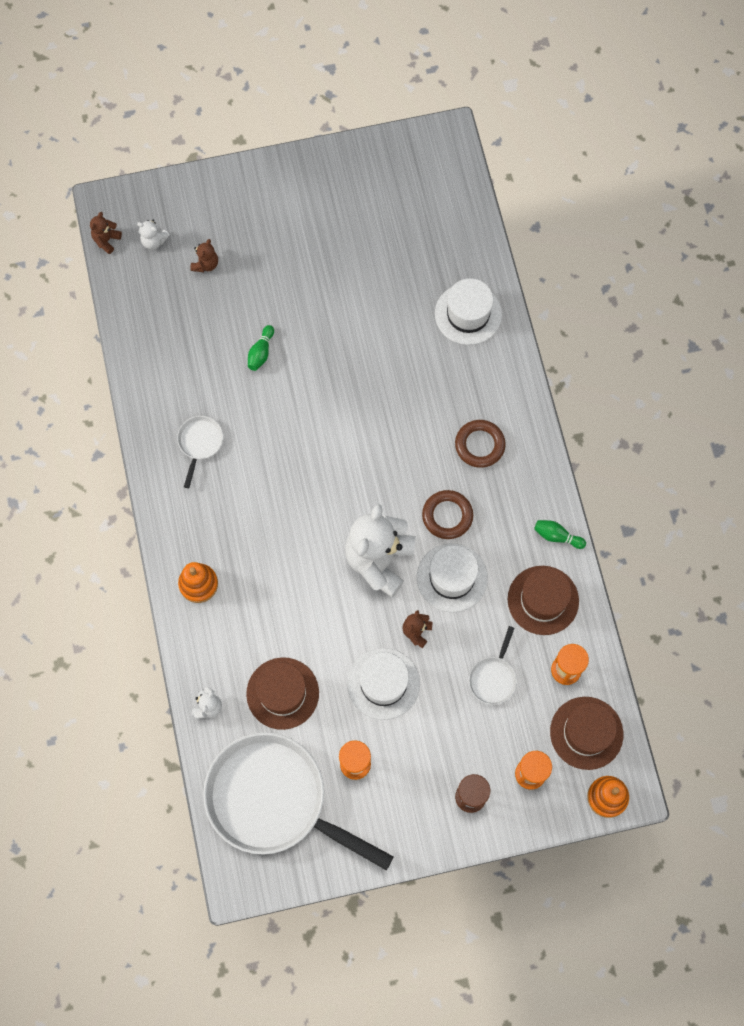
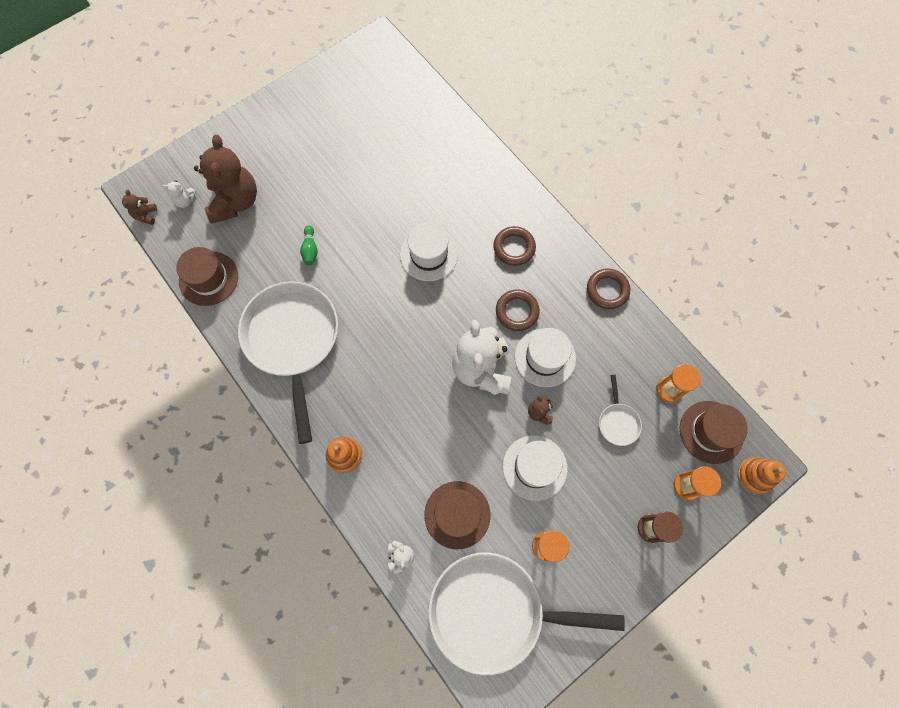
camera: 25 degrees left, 0 degrees up
white pan [177,416,223,488] -> white pan [238,281,338,444], size x2.42
brown teddy bear [190,239,218,272] -> brown teddy bear [194,135,257,224], size x2.34
white hat [435,278,502,345] -> white hat moved to [400,222,458,281]
brown hat [508,566,579,635] -> brown hat moved to [176,247,238,306]
green bowling pin [534,520,586,549] -> brown ring [587,268,630,309]

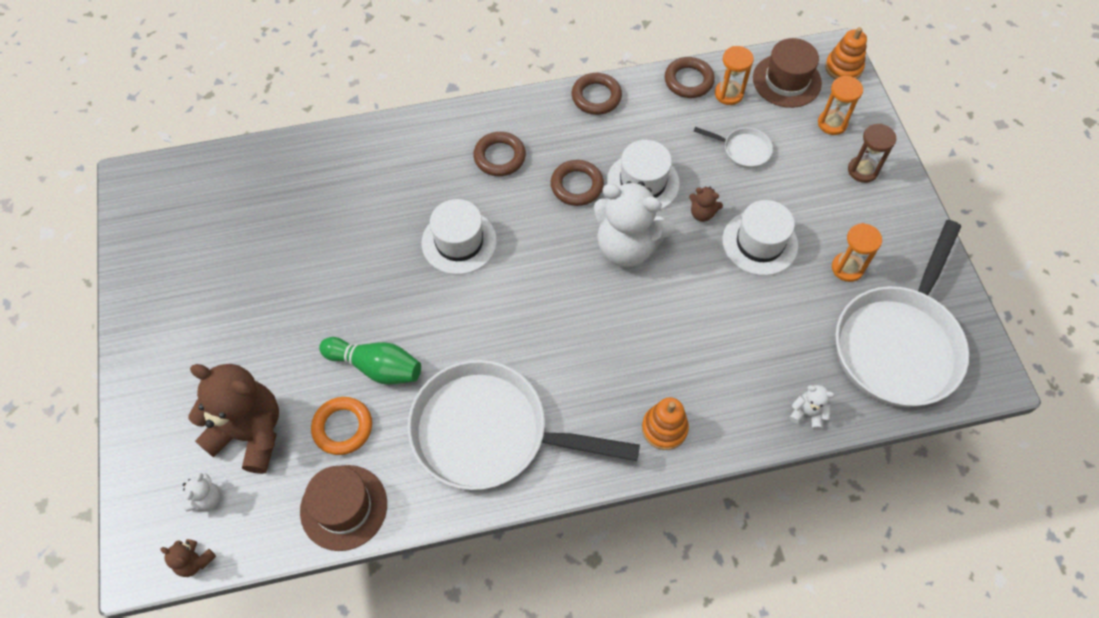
camera: 65 degrees left, 10 degrees down
green bowling pin [300,225,318,265] -> green bowling pin [319,337,421,384], size x1.74
brown hat [424,481,491,549] -> none
none -> orange ring [311,397,372,455]
none -> brown ring [665,57,715,98]

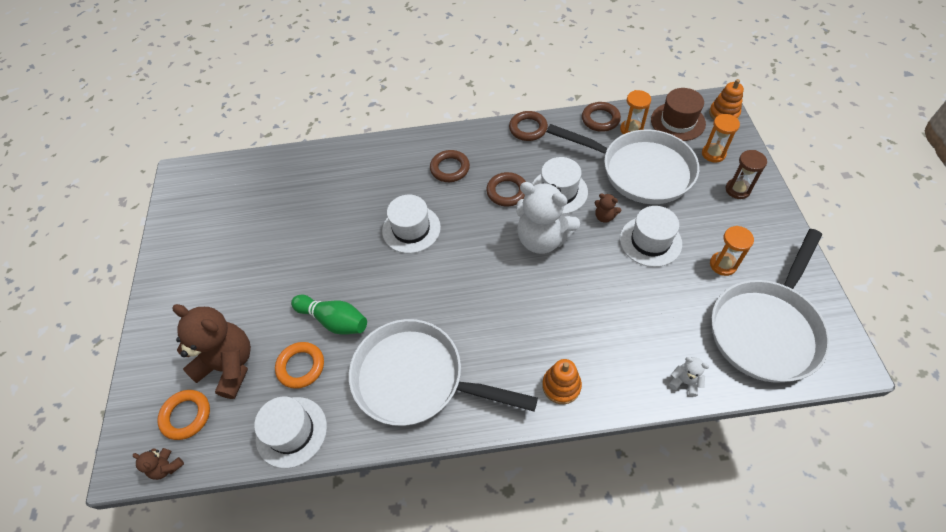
camera: 10 degrees right, 5 degrees down
white teddy bear [183,473,221,511] -> orange ring [157,390,210,440]
brown hat [300,465,387,551] -> white hat [254,397,327,468]
white pan [694,127,773,168] -> white pan [547,124,699,204], size x2.42

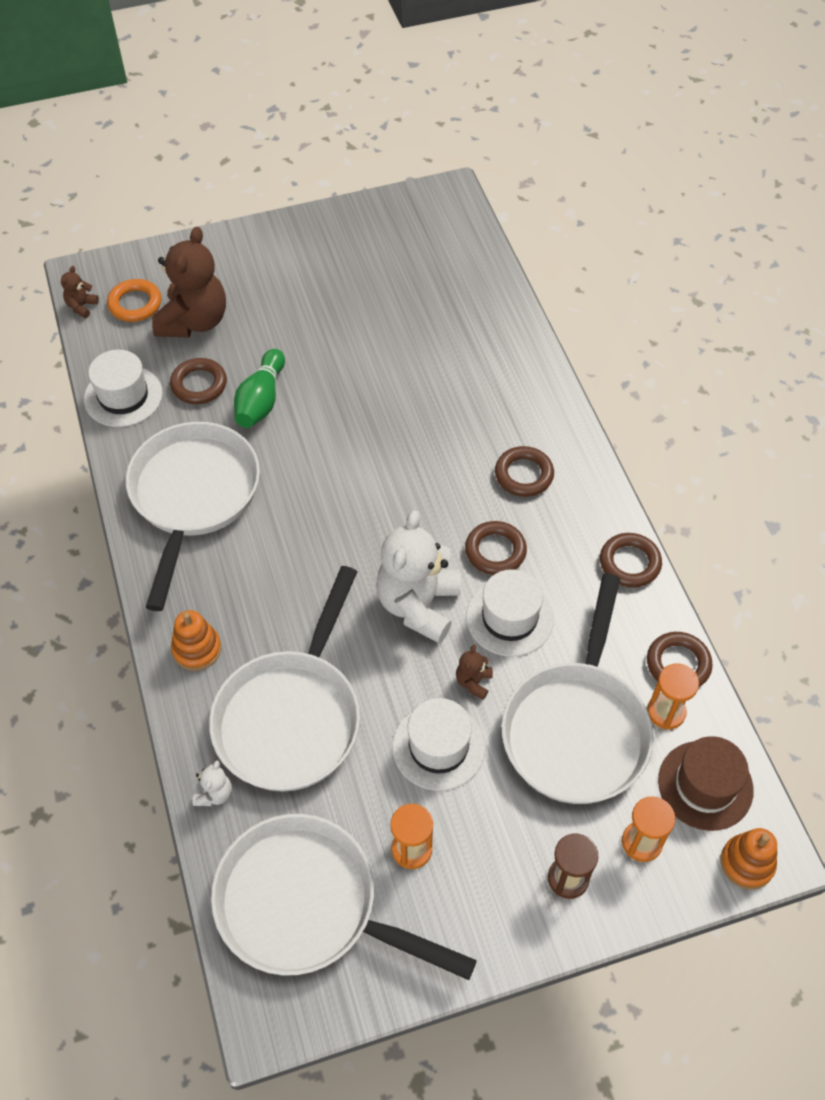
camera: 75 degrees right, 0 degrees up
orange ring [275,342,324,389] -> brown ring [170,358,227,404]
white hat [382,195,441,253] -> none
none -> white pan [209,566,360,791]

